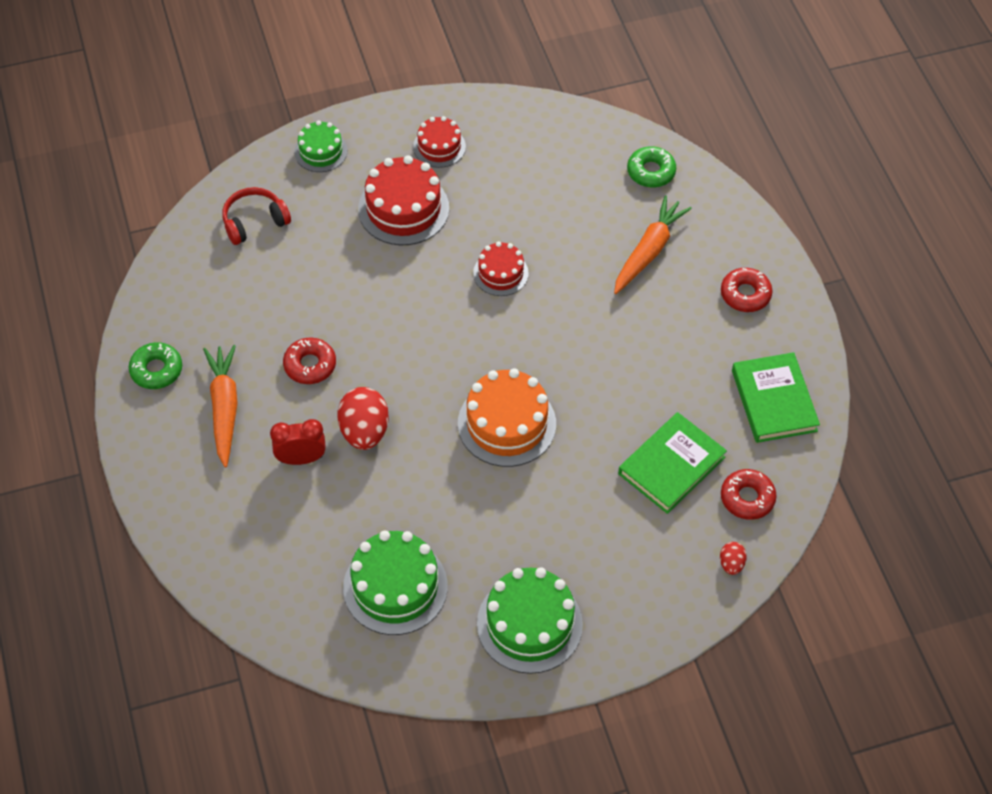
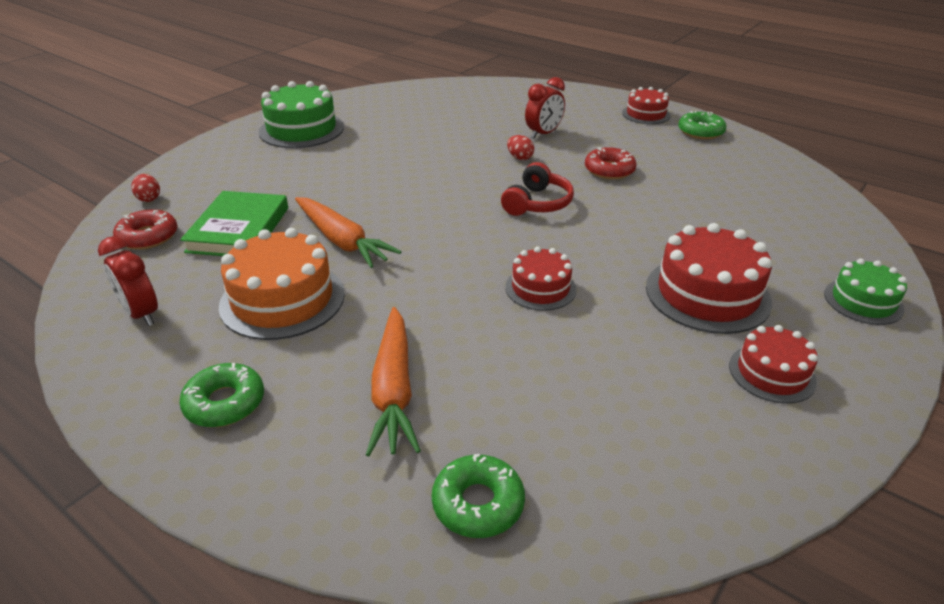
camera: 145 degrees right, 20 degrees down
orange carrot [203,345,238,468] -> orange carrot moved to [295,197,401,268]
red headphones [222,187,291,245] -> red headphones moved to [501,162,574,216]
red egg [337,387,389,450] -> red egg [507,135,534,160], size x0.50
green cake [343,530,448,635] -> none
orange cake [458,368,556,467] -> orange cake moved to [219,228,345,340]
red donut [721,268,773,312] -> green donut [179,363,264,427]
green book [732,352,820,443] -> red clock [98,236,158,326]
none -> red cake [622,87,671,124]

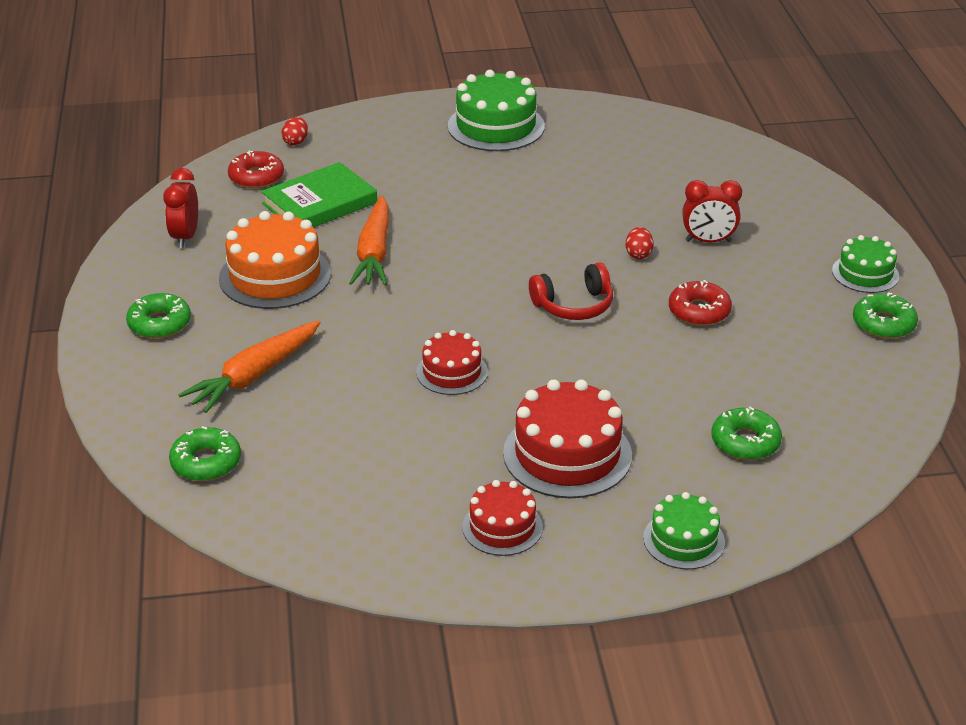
camera: 45 degrees right, 0 degrees up
red cake [622,87,671,124] -> green cake [832,235,899,293]
none -> green donut [711,407,782,460]

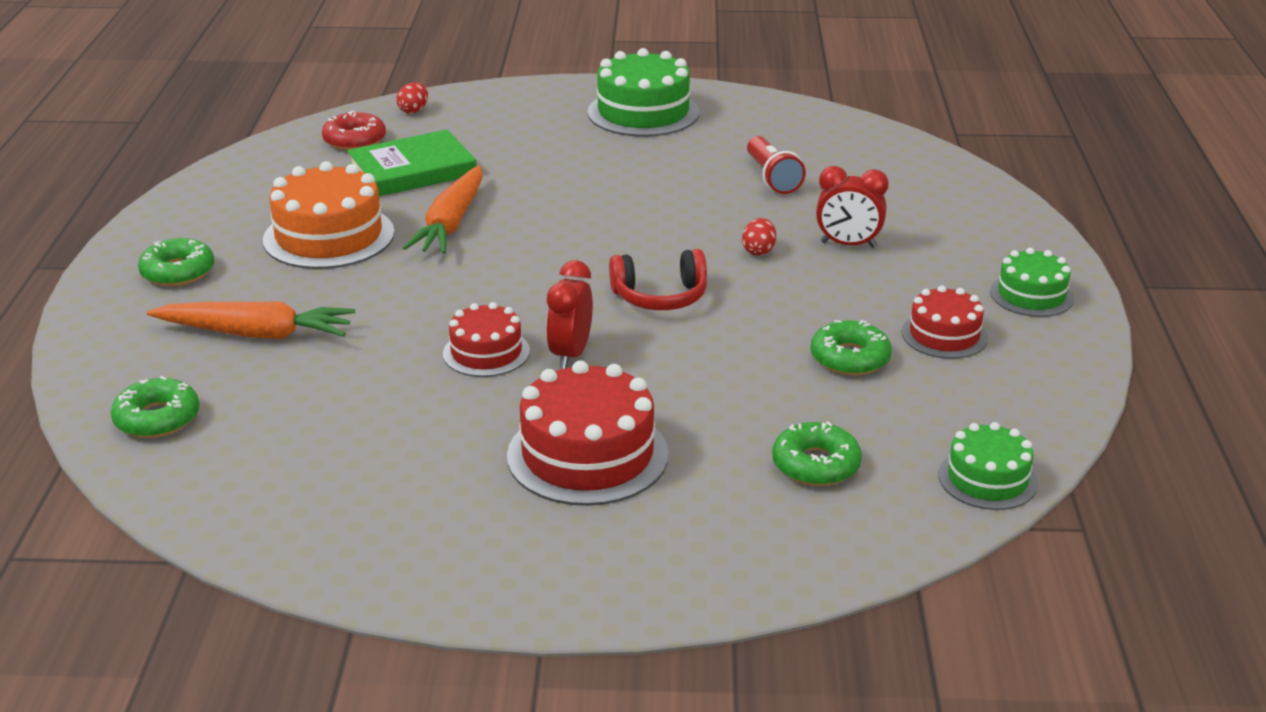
camera: 10 degrees right, 5 degrees down
red clock [163,168,198,248] -> red clock moved to [546,260,593,369]
orange carrot [179,320,321,413] -> orange carrot turned 135 degrees counterclockwise [147,301,355,339]
red cake [462,480,543,556] -> red cake moved to [901,285,988,359]
green cake [643,492,725,569] -> green cake moved to [938,422,1038,510]
red donut [669,280,732,326] -> none
green donut [853,292,918,339] -> green donut moved to [811,320,892,375]
none -> red flashlight [747,136,806,194]

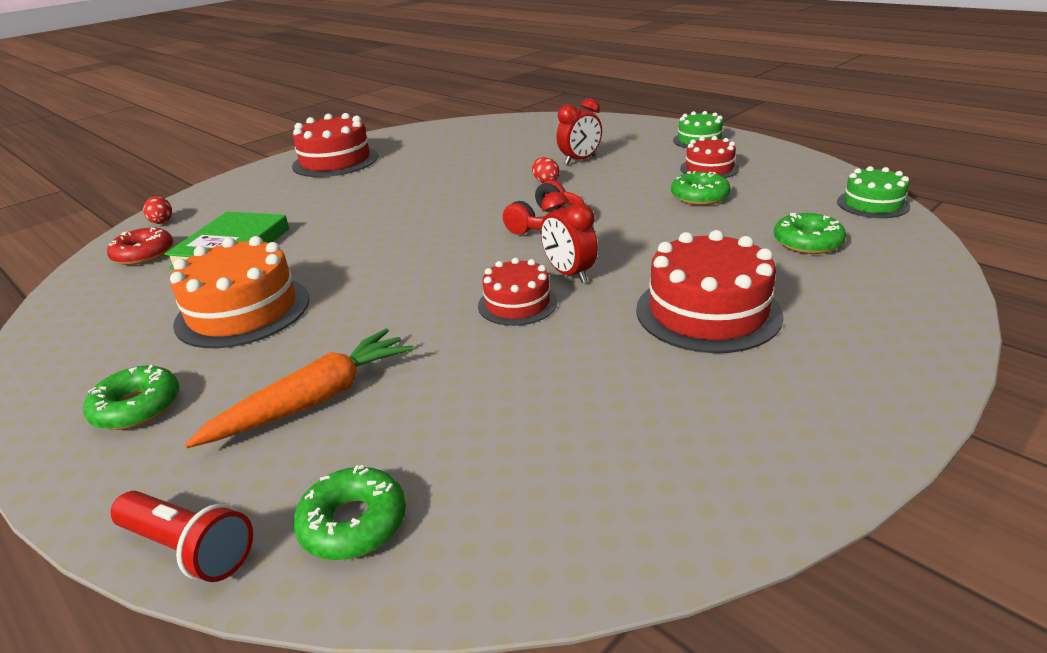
camera: 45 degrees left, 0 degrees up
orange carrot [403,165,483,254] -> none
green cake [587,48,699,137] -> red cake [292,113,378,177]
red flashlight [747,136,806,194] -> red flashlight moved to [111,491,253,582]

